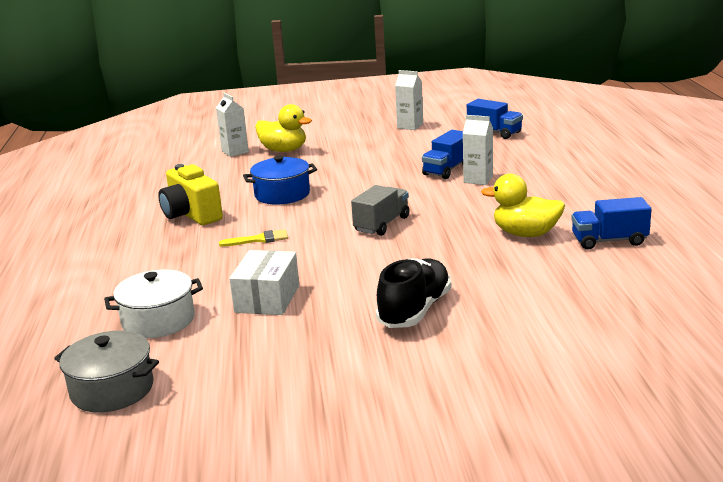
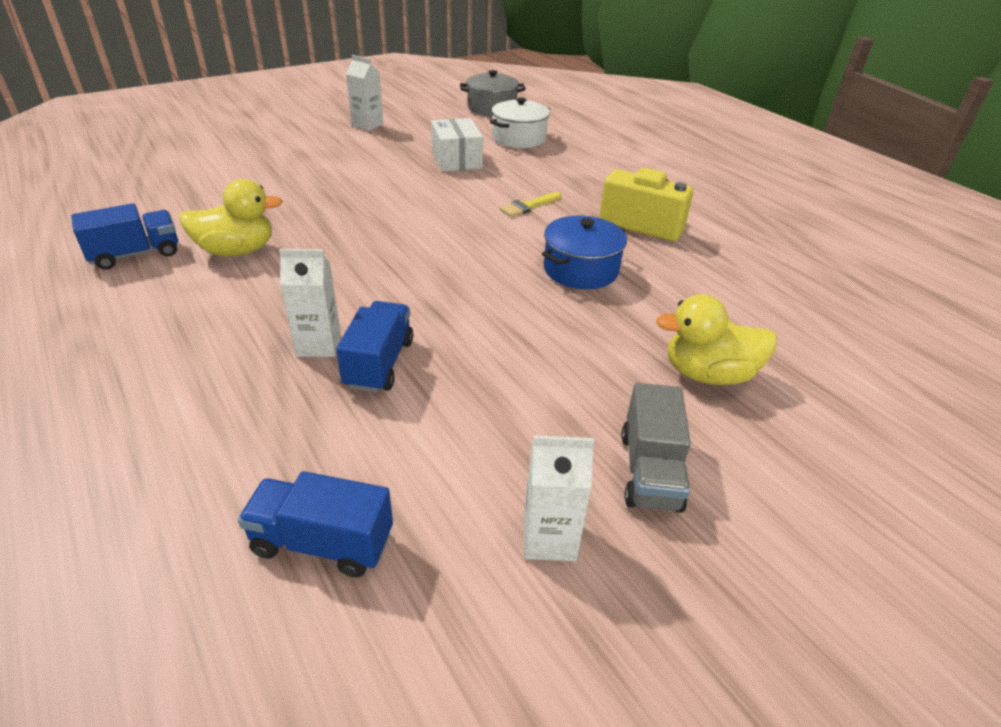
camera: 150 degrees right, 15 degrees up
white carton [216,92,249,157] -> white carton moved to [346,55,384,131]
grey truck [351,185,409,236] -> grey truck moved to [621,383,691,513]
black shoe [376,258,451,328] -> none

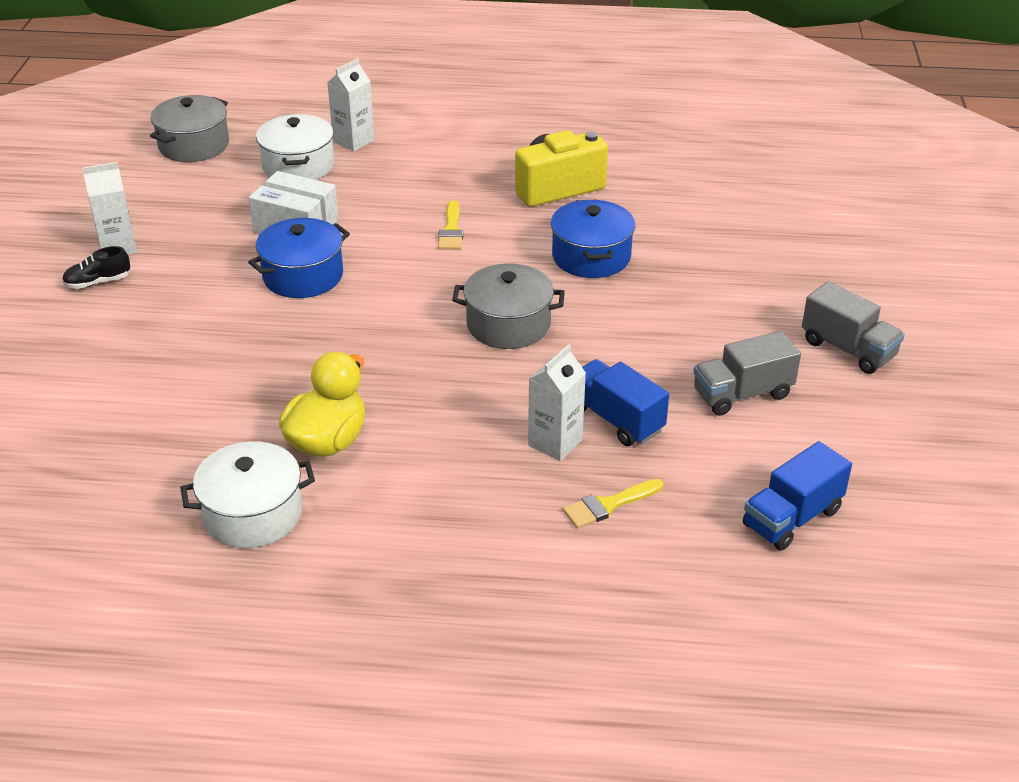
camera: 50 degrees left, 0 degrees up
blue truck [71,203,178,270] -> white pot [180,441,315,548]
white carton [524,436,594,561] -> white carton moved to [327,58,375,152]
yellow duck [656,294,777,385] -> none
none -> black shoe [62,246,130,289]
none -> blue pot [248,218,350,298]
none -> grey pot [452,263,565,349]
none -> yellow brush [563,479,663,528]
none -> grey truck [693,331,801,416]

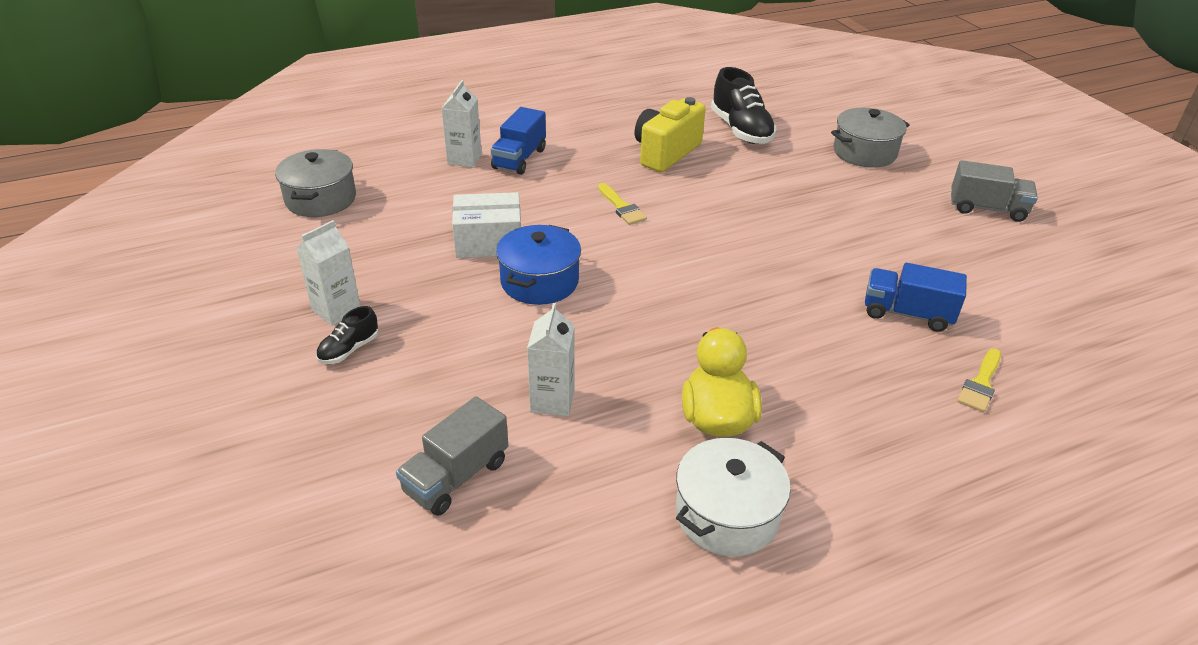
camera: 30 degrees left, 0 degrees up
white pot [256,114,334,180] -> none
grey pot [452,263,565,349] -> grey pot moved to [831,108,909,168]
white carton [528,344,586,461] -> white carton moved to [527,303,575,416]
blue pot [551,199,635,278] -> none
grey truck [693,331,801,416] -> grey truck moved to [396,396,508,516]
blue truck [743,441,852,551] -> blue truck moved to [491,107,546,175]
none -> black shoe [711,67,777,144]

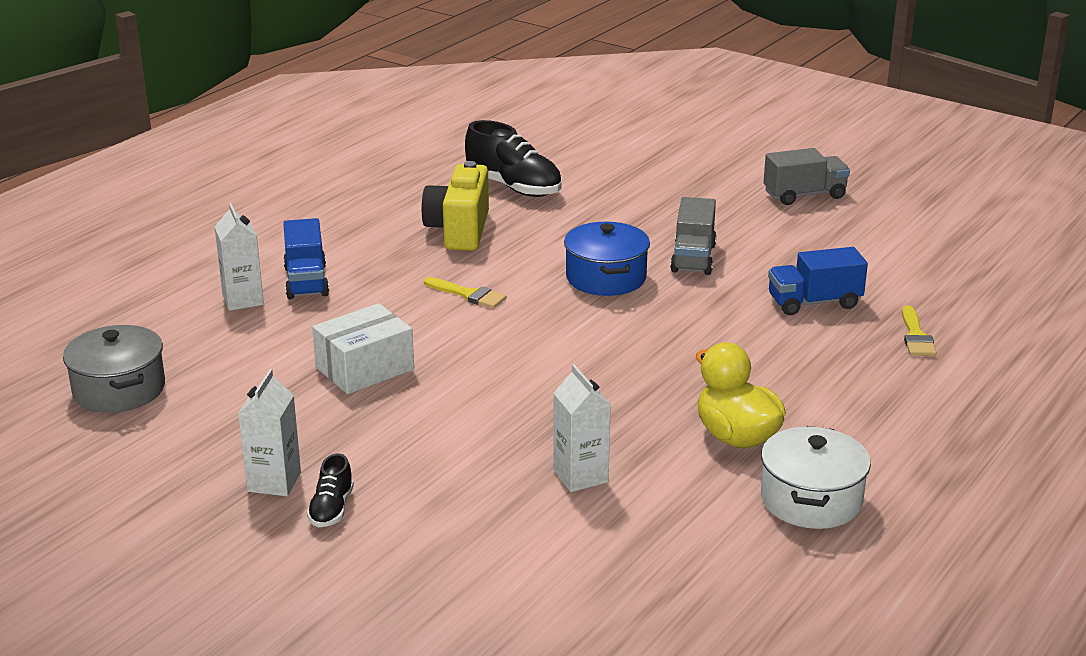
camera: 30 degrees left, 10 degrees down
grey truck [396,396,508,516] -> grey truck moved to [670,197,716,275]
blue pot [496,225,581,305] -> blue pot moved to [564,222,650,296]
grey pot [831,108,909,168] -> none

